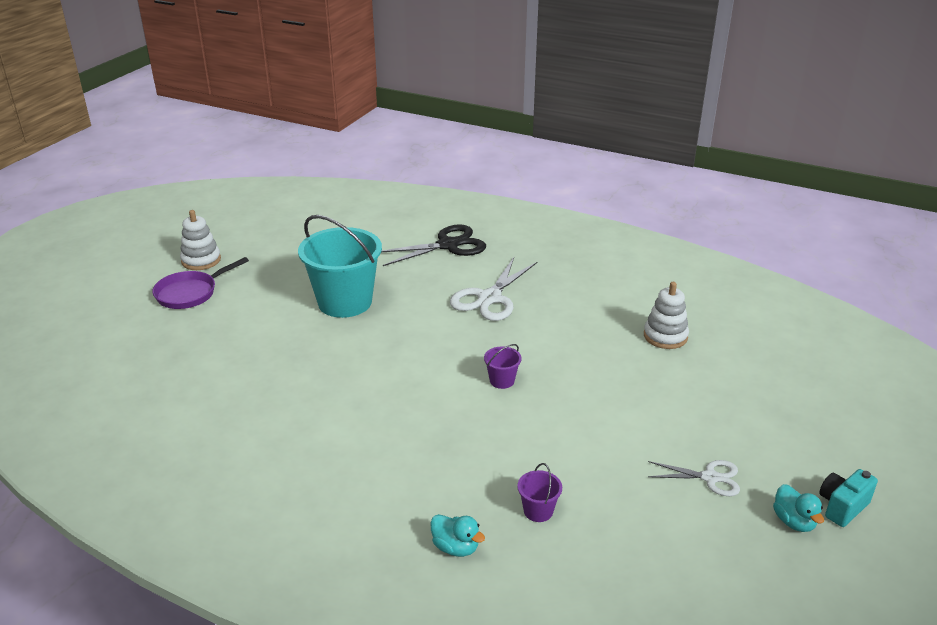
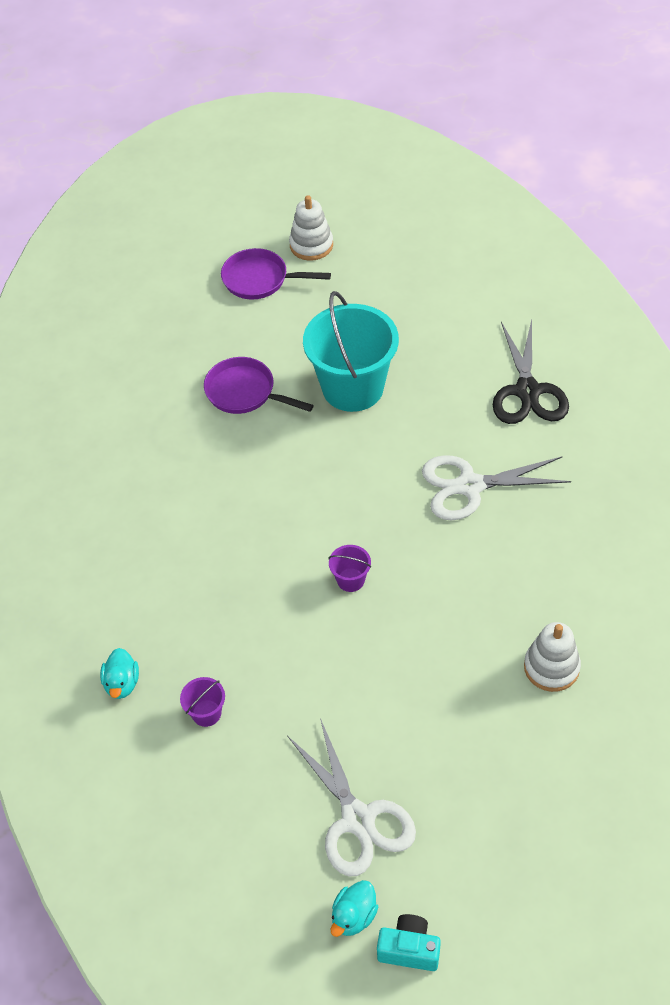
camera: 55 degrees right, 20 degrees up
black scissors [381,224,486,266] -> black scissors turned 60 degrees clockwise [493,319,569,424]
white scissors [648,460,740,496] -> white scissors [287,718,416,876], size x1.70
none -> purple pan [204,357,314,414]

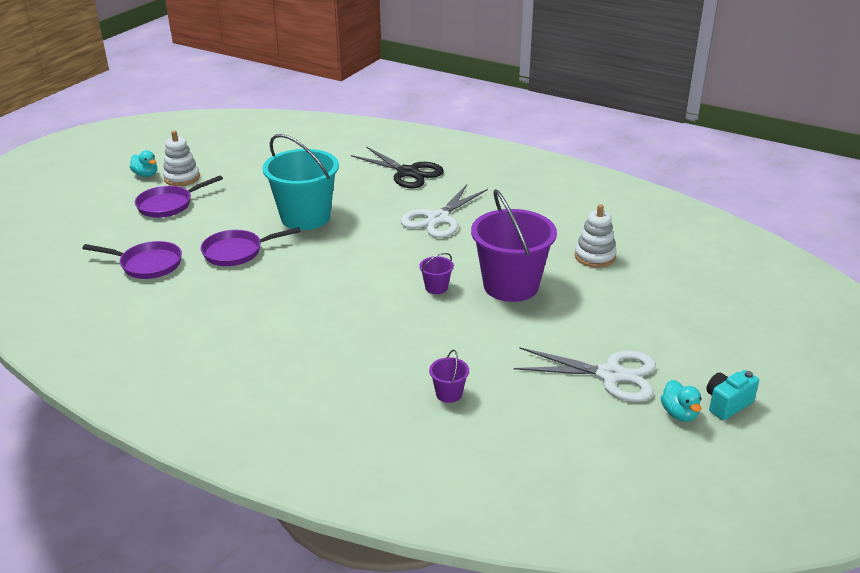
camera: 50 degrees left, 20 degrees down
turquoise duck [100,648,139,699] -> turquoise duck moved to [130,150,157,177]
none -> purple pan [82,241,182,279]
none -> purple bucket [471,189,557,302]

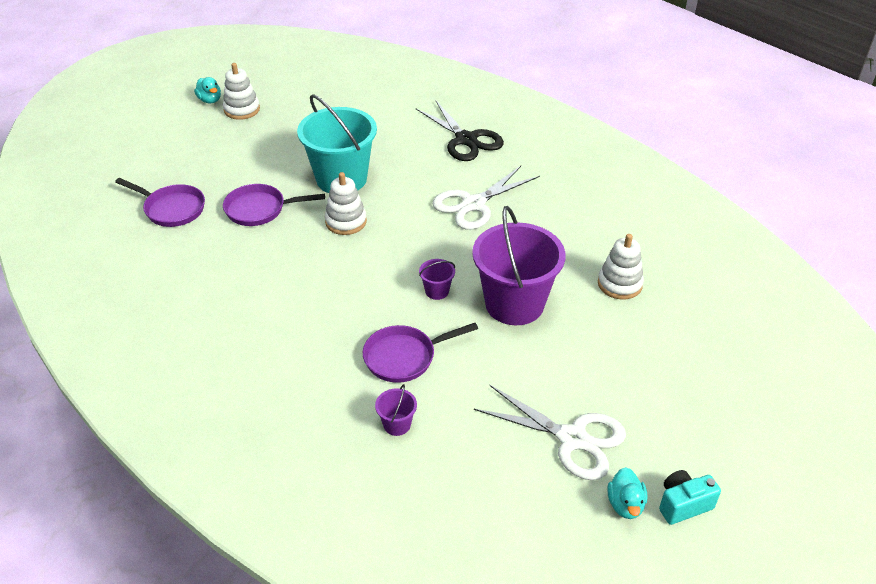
camera: 15 degrees right, 10 degrees up
purple pan [135,175,223,218] -> purple pan moved to [363,323,478,383]
none -> white stacking toy [325,172,367,235]

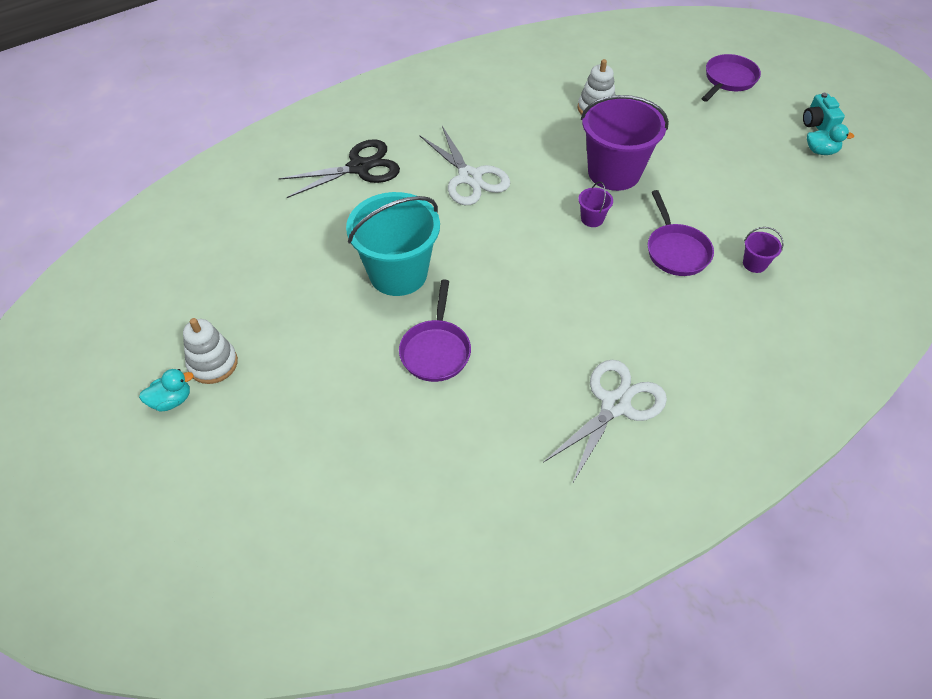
camera: 80 degrees left, 10 degrees up
purple pan [115,178,205,227] -> purple pan moved to [702,54,761,102]
white stacking toy [325,172,367,235] -> none
white scissors [474,385,626,480] -> white scissors moved to [543,360,667,484]

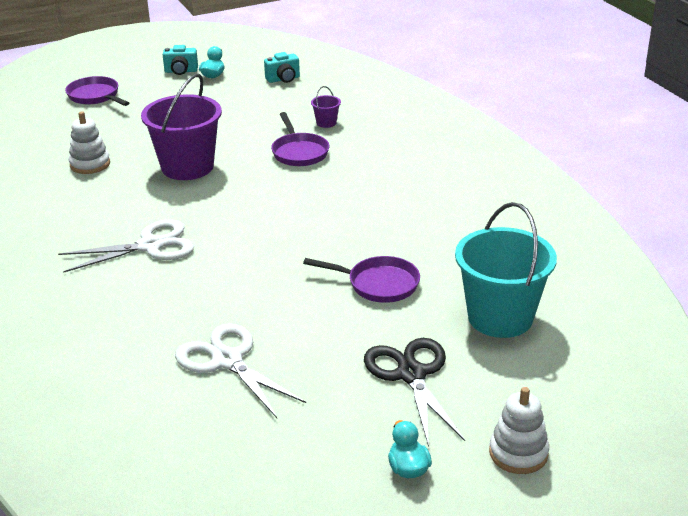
camera: 80 degrees left, 20 degrees down
white stacking toy [183,318,238,384] -> white stacking toy moved to [489,387,549,474]
black scissors [278,139,400,198] -> black scissors moved to [364,338,465,447]
turquoise bucket [346,192,440,296] -> turquoise bucket moved to [455,202,557,338]
white scissors [543,360,667,484] -> white scissors moved to [175,323,306,418]
purple bucket [578,182,613,227] -> none
purple pan [648,190,714,276] -> purple pan turned 75 degrees clockwise [271,112,329,166]
none -> turquoise camera [264,52,300,83]

